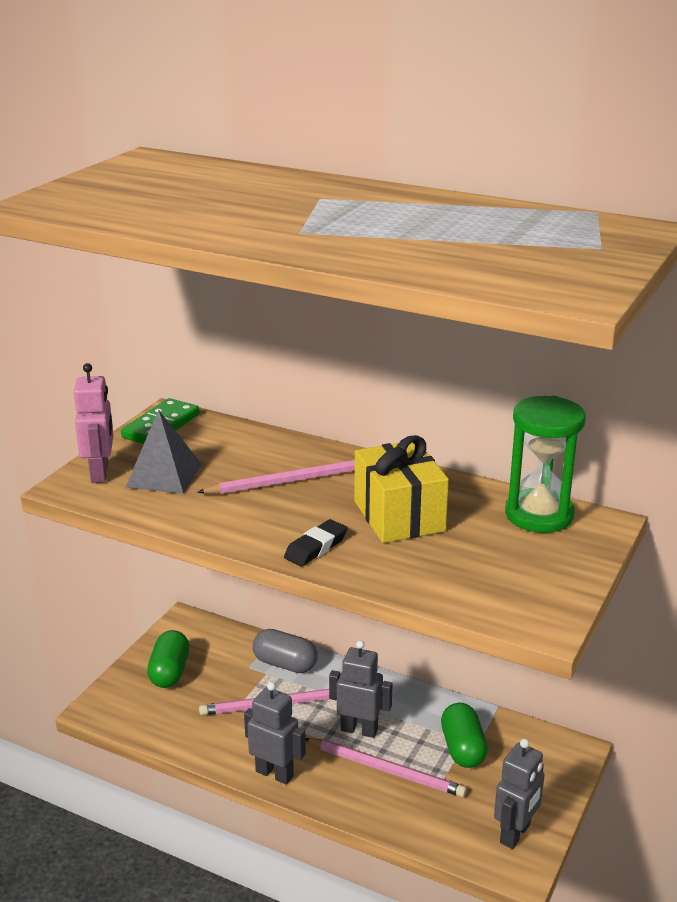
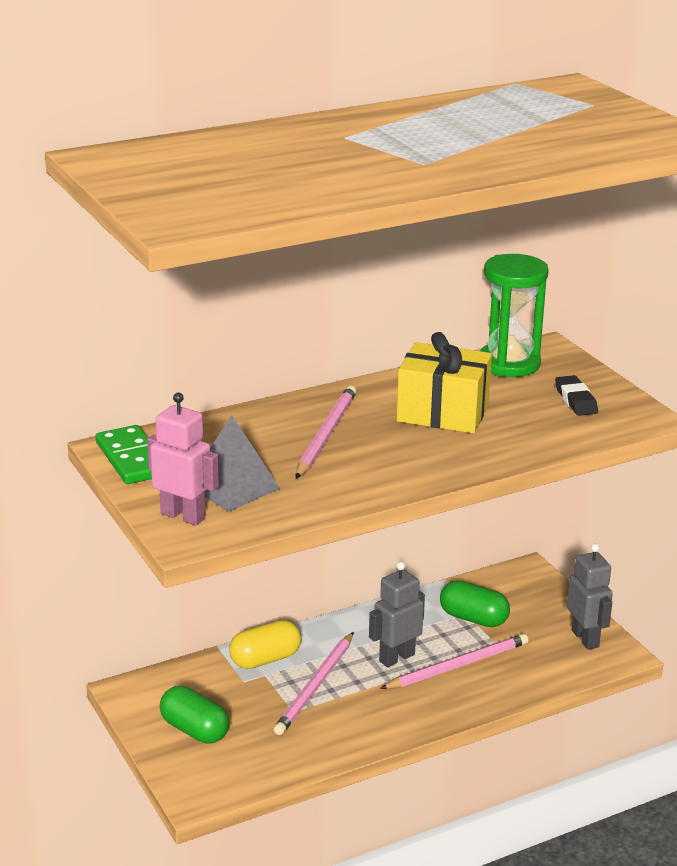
camera: 55 degrees left, 0 degrees up
grey robot [244,682,306,785] -> none
grey capsule [253,629,318,673] -> yellow capsule [229,620,301,669]
black eraser [284,519,347,566] -> black eraser moved to [555,375,598,416]

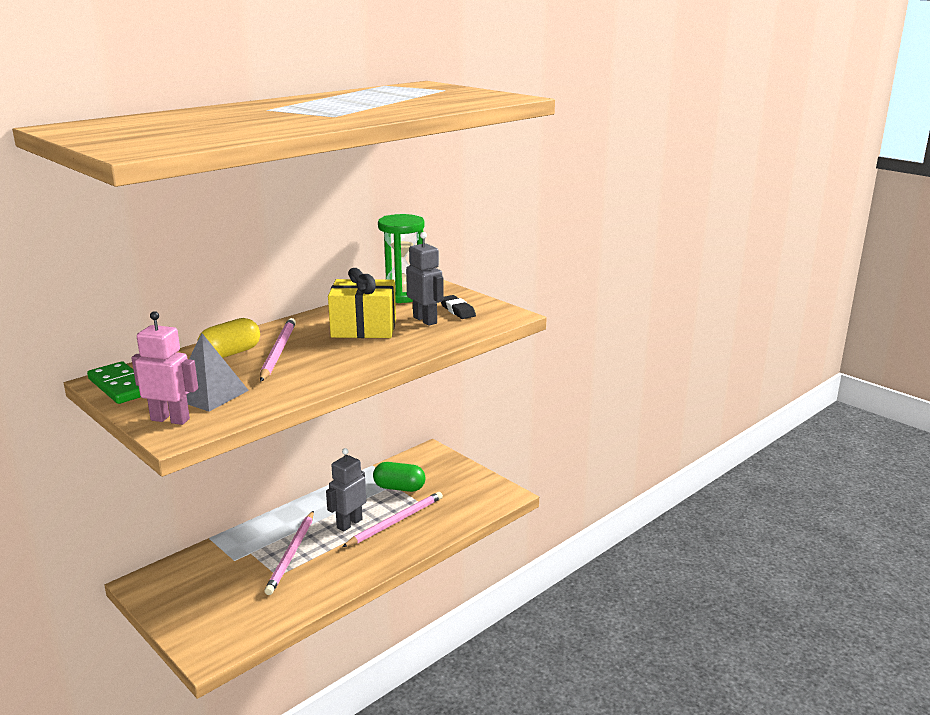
camera: 15 degrees left, 5 degrees down
green capsule [160,686,229,744] -> none
yellow capsule [229,620,301,669] -> yellow capsule moved to [198,318,260,358]
grey robot [567,544,613,650] -> grey robot moved to [406,232,444,326]

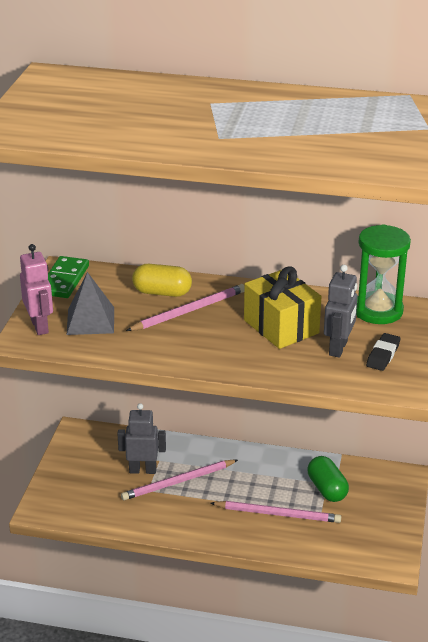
camera: 55 degrees right, 10 degrees up
grey robot [326,448,366,531] -> grey robot moved to [118,403,166,474]

